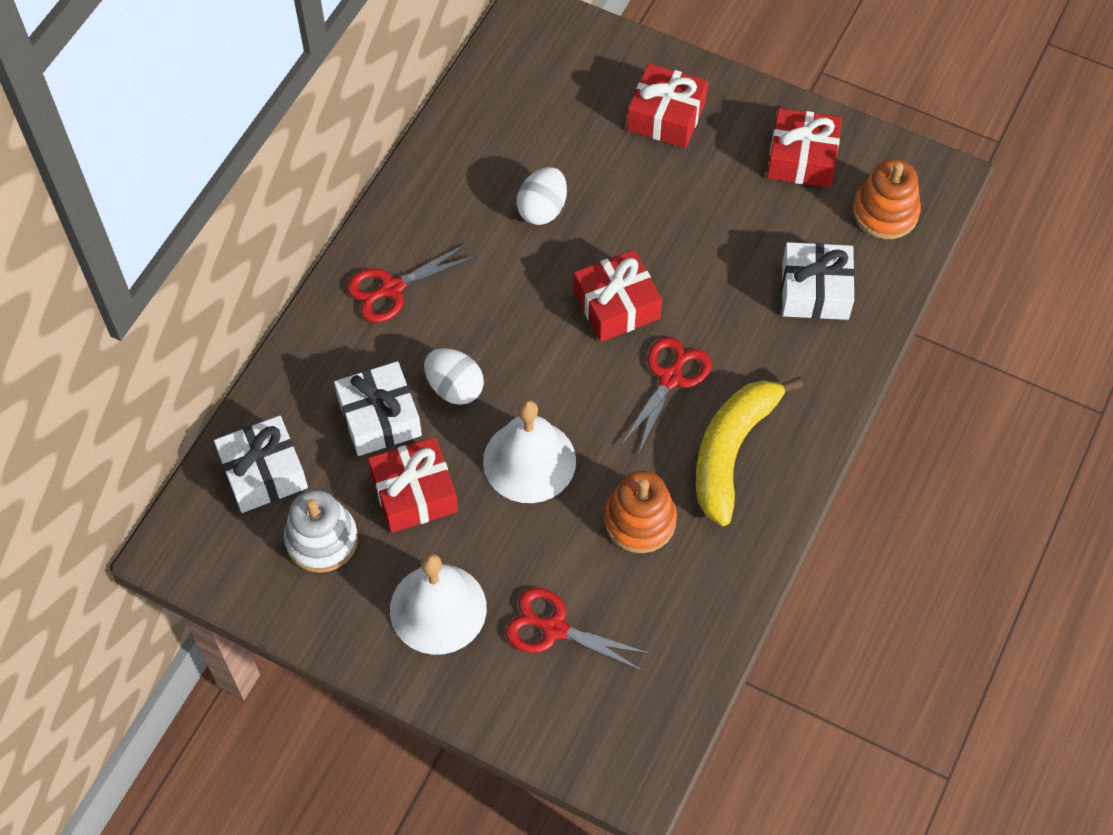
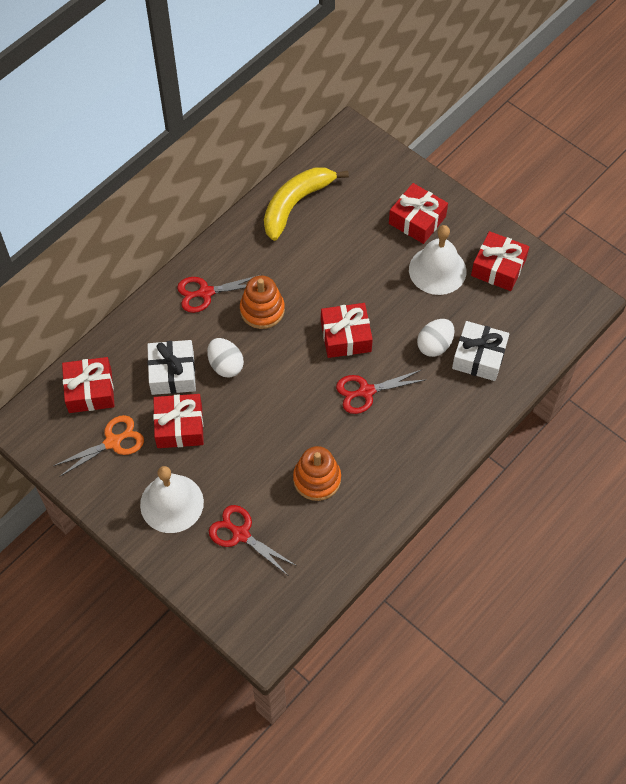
camera: 15 degrees right, 0 degrees up
white gift [214,415,308,513] -> red gift [62,357,115,413]
white stacking toy [284,490,358,573] -> orange scissors [53,415,144,477]
white bell [483,400,576,503] -> white bell moved to [409,225,467,295]
white egg [517,167,567,225] -> white egg moved to [417,319,455,357]
red scissors [621,337,712,453] -> red scissors turned 150 degrees counterclockwise [336,370,427,414]
yellow banana [696,377,804,526] -> yellow banana moved to [264,167,349,241]
orange stacking toy [853,159,921,239] -> orange stacking toy moved to [240,275,285,329]

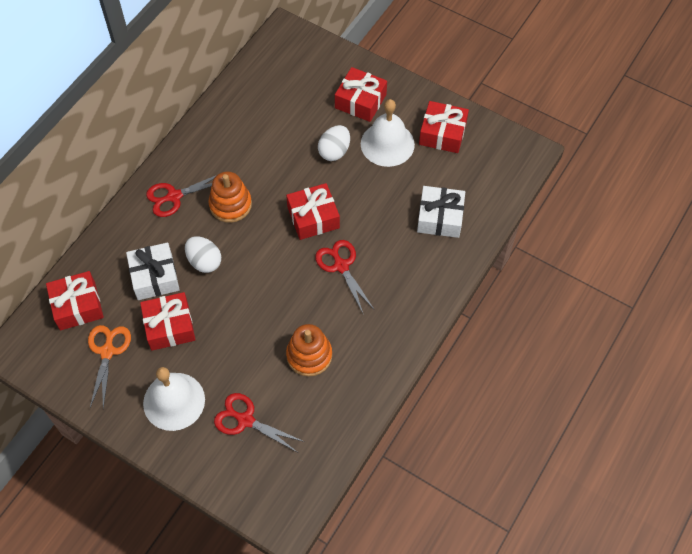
camera: 10 degrees left, 0 degrees up
orange scissors [53,415,144,477] -> orange scissors turned 45 degrees counterclockwise [88,325,131,408]
yellow banana [264,167,349,241] -> none
red scissors [336,370,427,414] -> red scissors turned 90 degrees clockwise [315,240,374,313]
white egg [417,319,455,357] -> white egg moved to [318,125,350,161]

